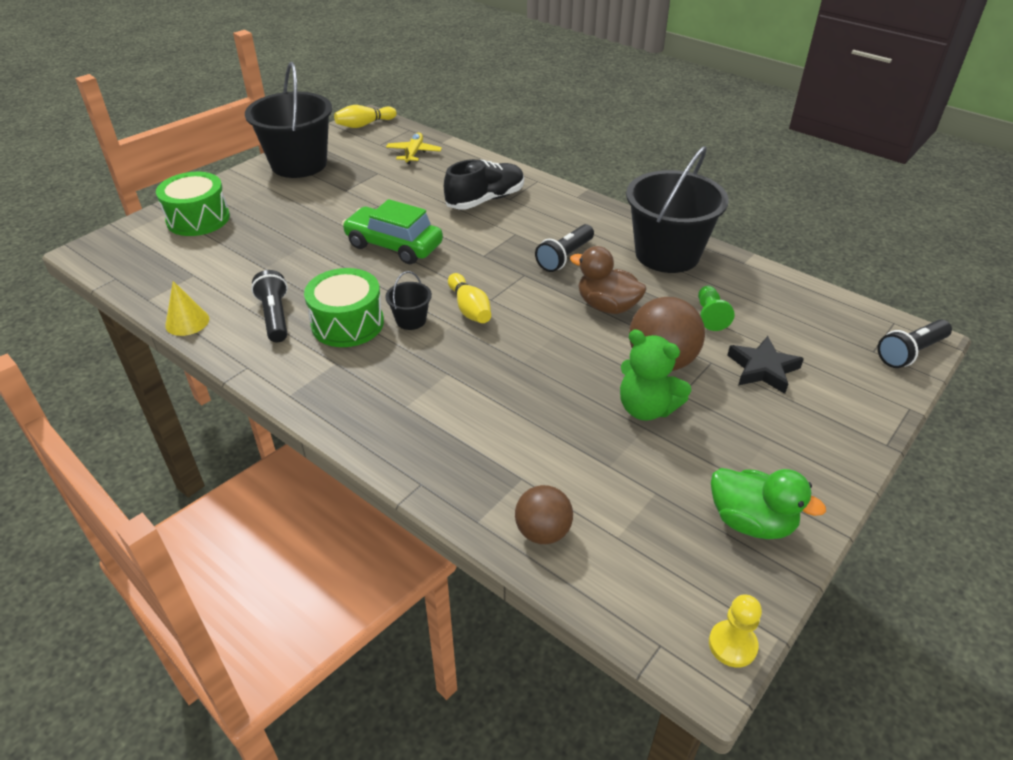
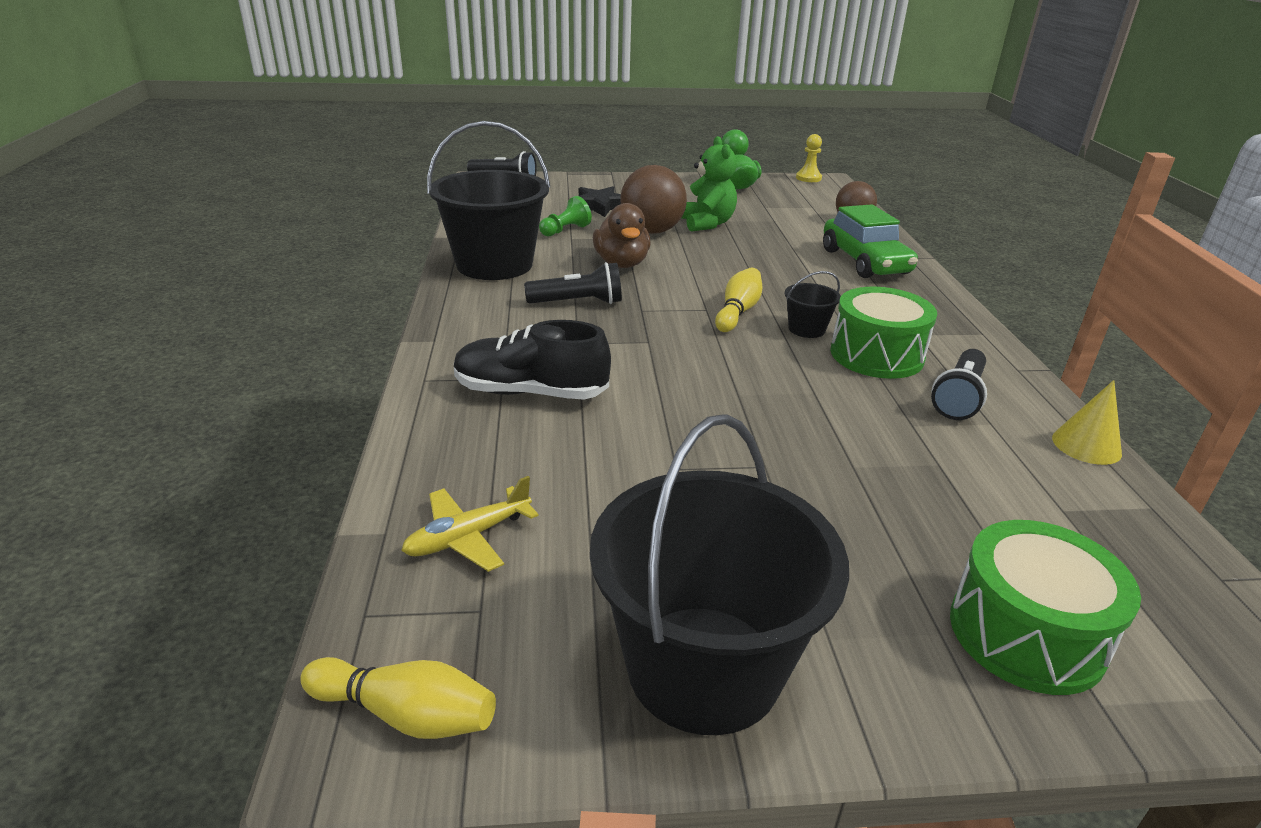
camera: 135 degrees left, 10 degrees down
green car [342,199,443,264] -> green car moved to [823,204,918,278]

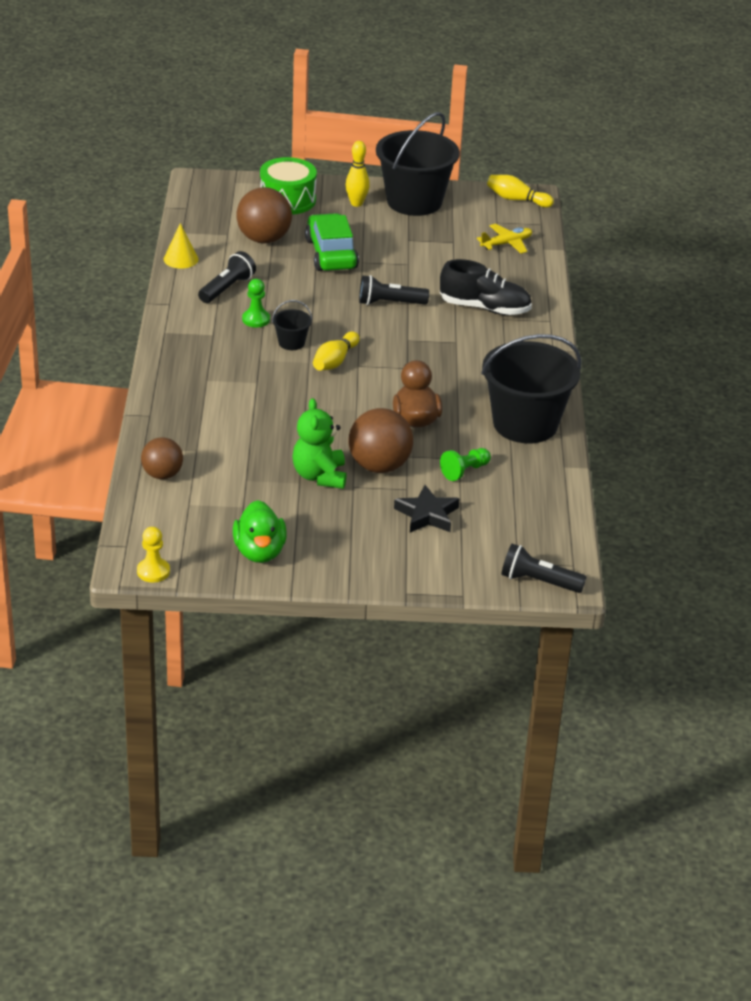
camera: 175 degrees left, 5 degrees up
black flashlight [524,262,622,304] -> black flashlight moved to [359,275,429,305]
green car [823,204,918,278] -> green car moved to [305,213,359,271]
green drum [830,287,937,379] -> green pawn [242,279,270,328]
none -> brown ball [236,187,292,244]
none -> yellow bowling pin [345,141,370,207]

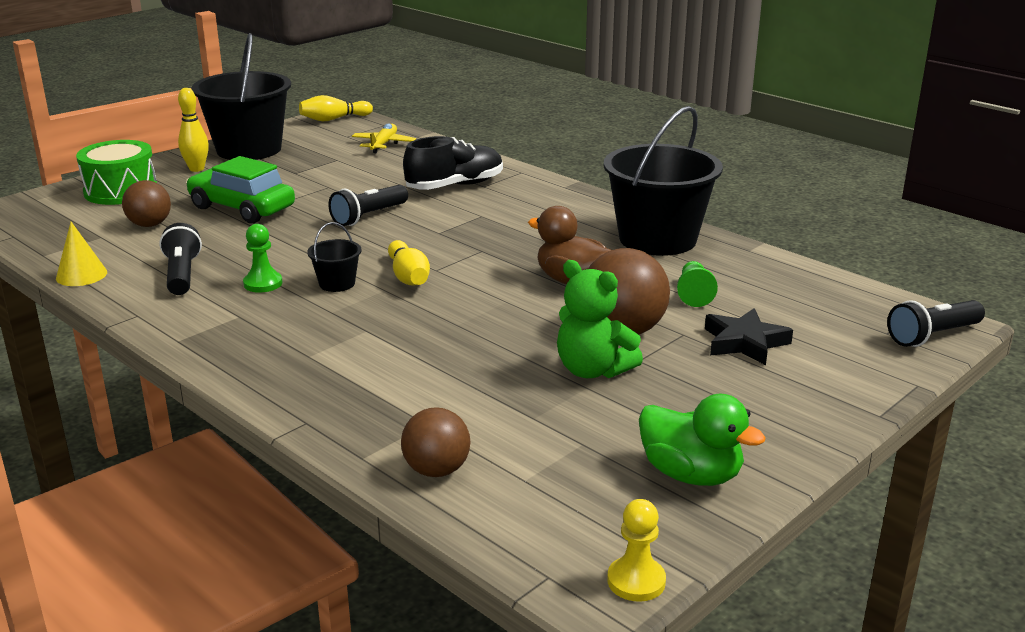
camera: 45 degrees left, 10 degrees down
brown ball [236,187,292,244] -> brown ball [122,180,171,227], size x0.64

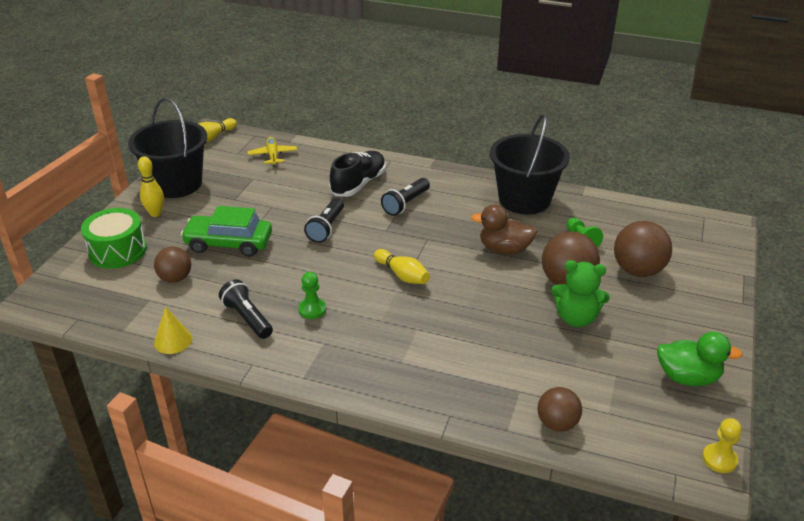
camera: 25 degrees left, 10 degrees up
black bucket [307,222,361,292] -> none
black star [705,308,793,365] -> brown ball [614,221,672,277]
black flashlight [887,300,985,347] -> black flashlight moved to [381,178,430,216]

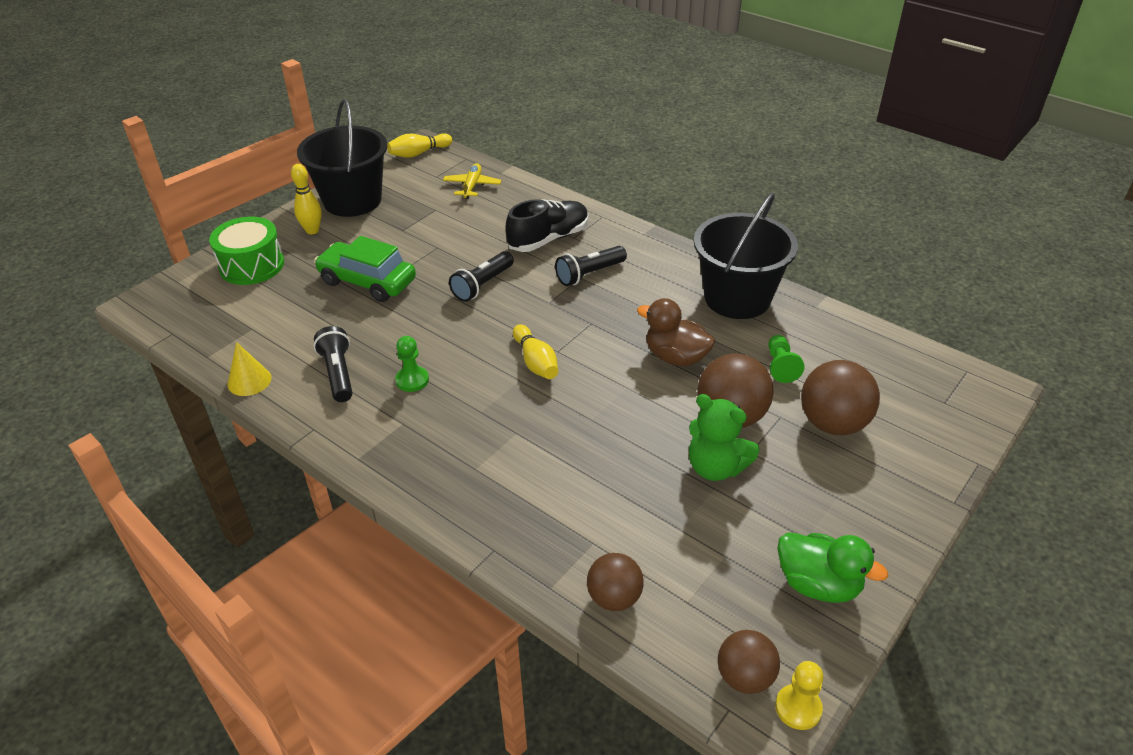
camera: 20 degrees right, 5 degrees up
brown ball [154,247,191,283] -> brown ball moved to [718,630,780,694]

